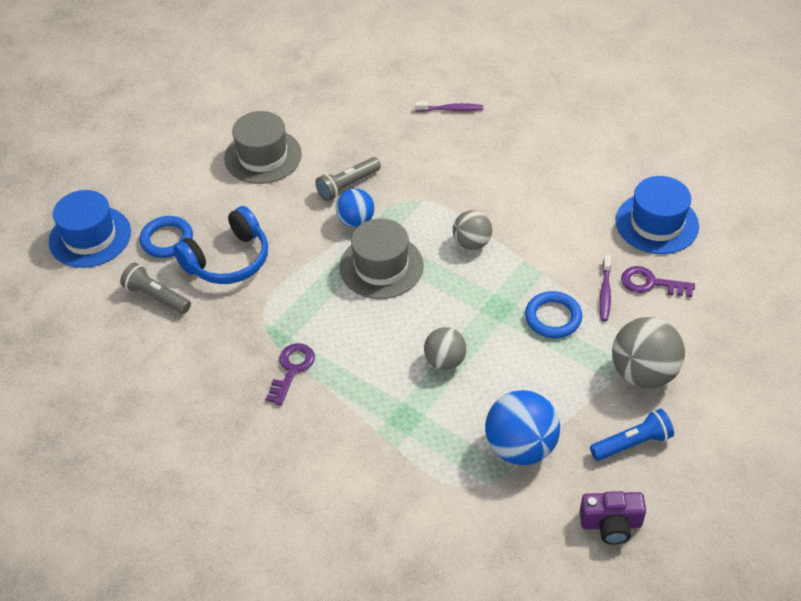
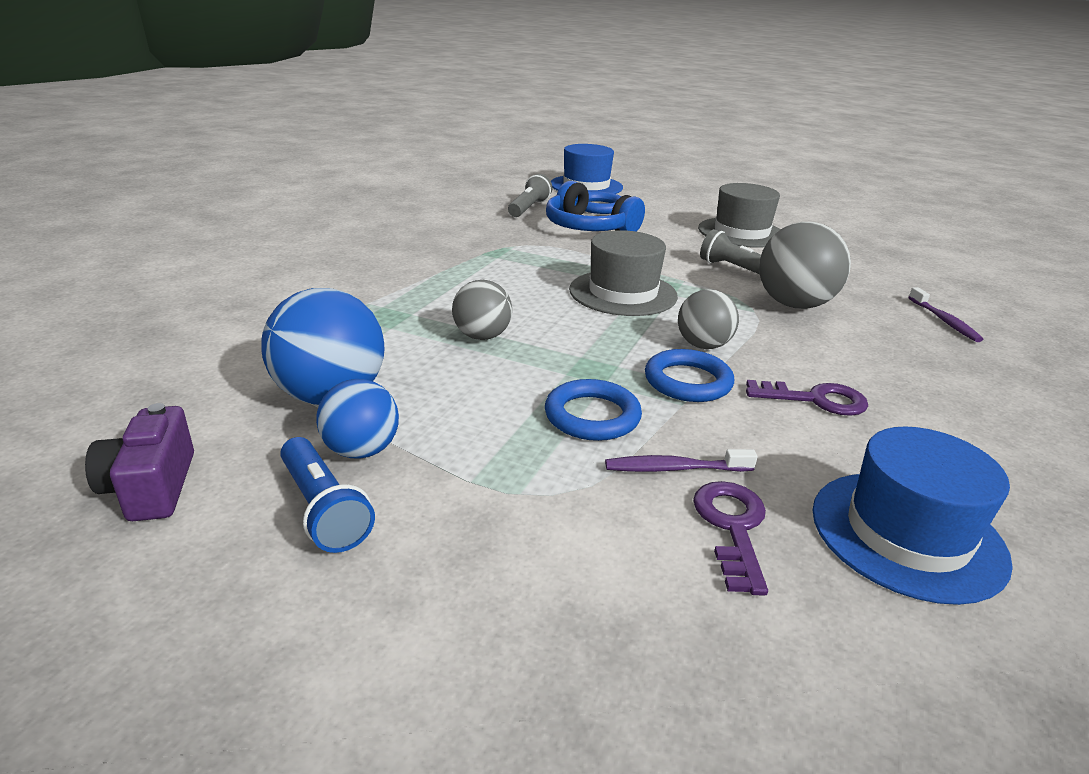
camera: 75 degrees right, 20 degrees down
purple key [266,343,315,406] -> purple key moved to [746,380,868,416]
blue ball [336,189,374,227] -> blue ball moved to [316,379,399,459]
grey ball [612,317,685,388] -> grey ball moved to [759,222,851,309]
none -> blue ring [645,349,734,402]

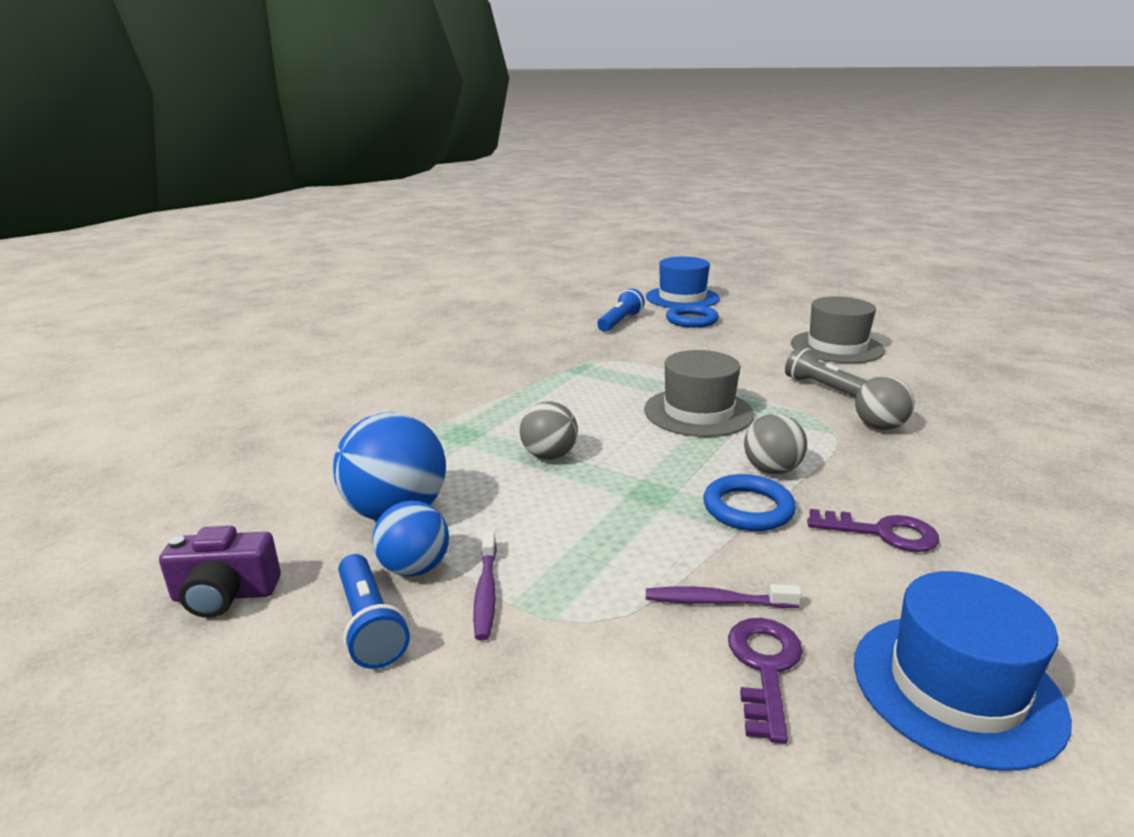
camera: 10 degrees right, 5 degrees down
purple camera [85,403,194,521] -> purple camera turned 90 degrees counterclockwise [159,526,281,618]
grey flashlight [508,174,552,217] -> blue flashlight [597,288,645,332]
blue ring [545,379,642,441] -> none
blue headphones [546,181,645,232] -> none
grey ball [759,222,851,309] -> grey ball [855,376,915,430], size x0.62
purple toothbrush [908,287,983,342] -> purple toothbrush moved to [473,531,497,640]

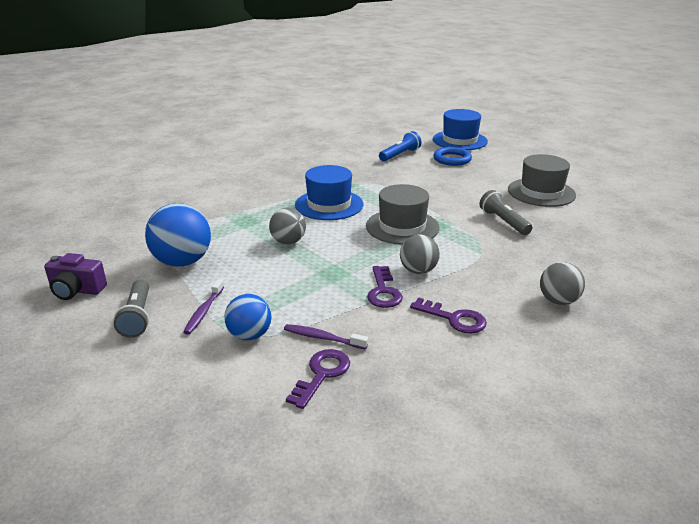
camera: 15 degrees right, 5 degrees up
blue flashlight [338,554,410,669] -> grey flashlight [114,280,149,338]
blue ball [372,500,449,577] -> blue ball moved to [224,294,272,340]
blue ring [703,474,796,531] -> purple key [367,266,403,308]
blue hat [854,571,1072,771] -> blue hat moved to [295,165,364,220]
grey ball [855,376,915,430] -> grey ball moved to [540,262,585,305]

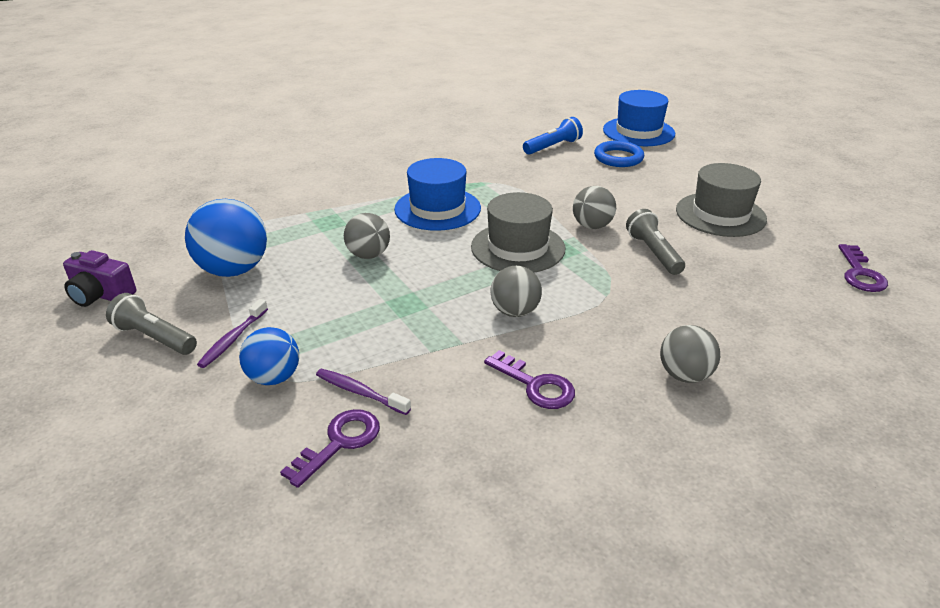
camera: 10 degrees right, 5 degrees up
grey flashlight [114,280,149,338] -> grey flashlight turned 120 degrees clockwise [106,293,197,355]
purple key [367,266,403,308] -> purple key moved to [838,244,888,292]
none -> grey ball [573,186,616,229]

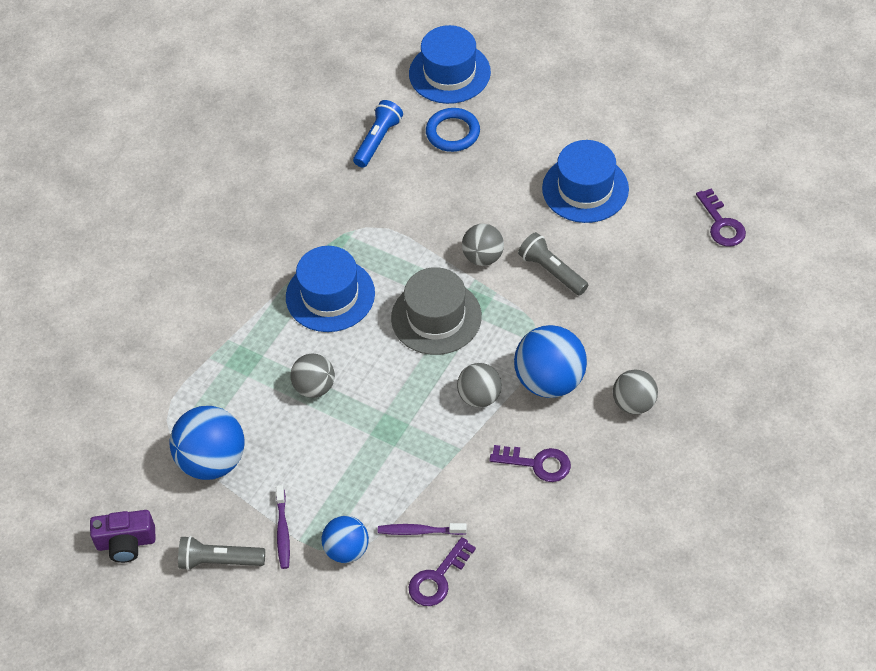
camera: 25 degrees left, 20 degrees up
purple key [280,409,380,488] -> purple key turned 150 degrees counterclockwise [409,537,476,606]
grey hat [676,163,767,237] -> blue hat [542,140,629,223]
none -> blue ball [514,325,587,398]

